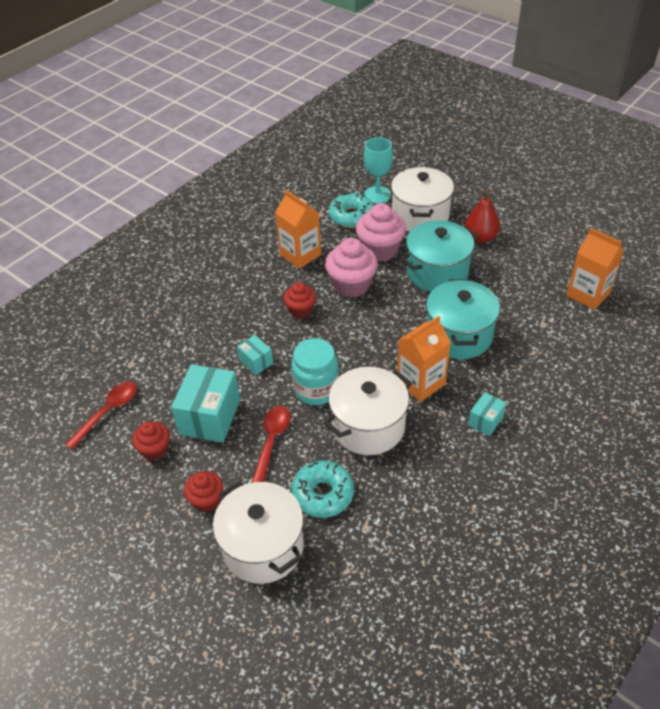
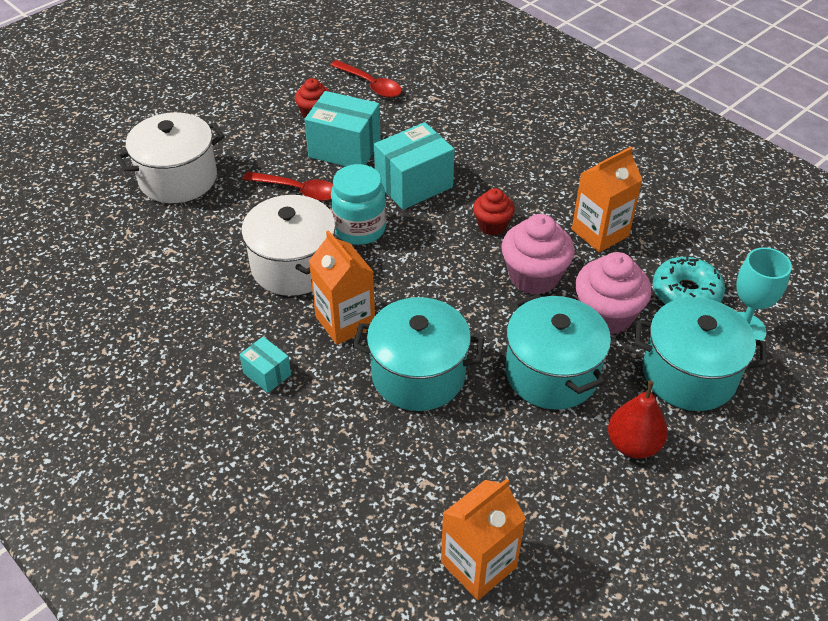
camera: 95 degrees right, 0 degrees up
red cupcake [184,471,224,512] -> none
turquoise box [237,335,273,375] -> turquoise box [374,122,455,210], size x1.93
turquoise donut [291,460,354,518] -> none
white pot [391,167,454,232] -> turquoise pot [635,297,767,411]

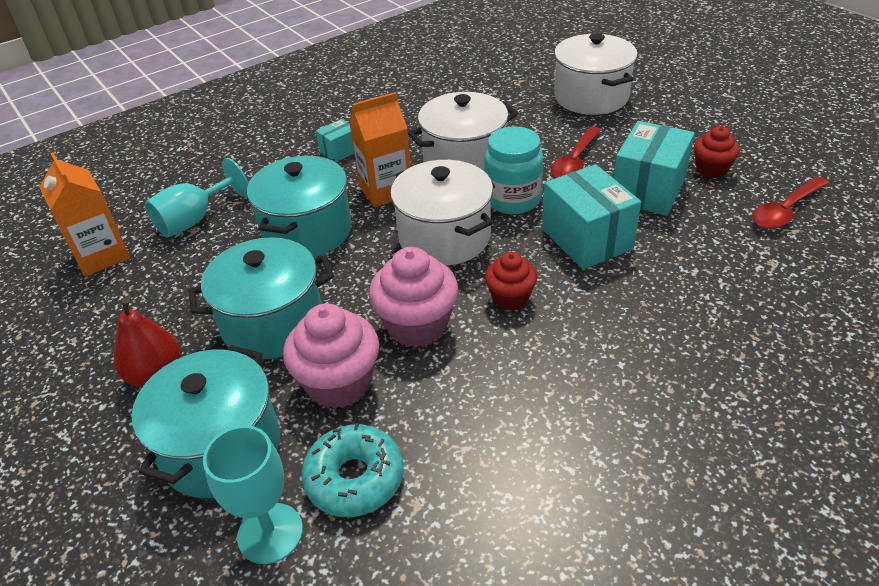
camera: 100 degrees right, 5 degrees down
orange carton [572,147,642,253] -> none
none -> turquoise goblet [145,158,248,237]
none -> white pot [390,160,493,266]

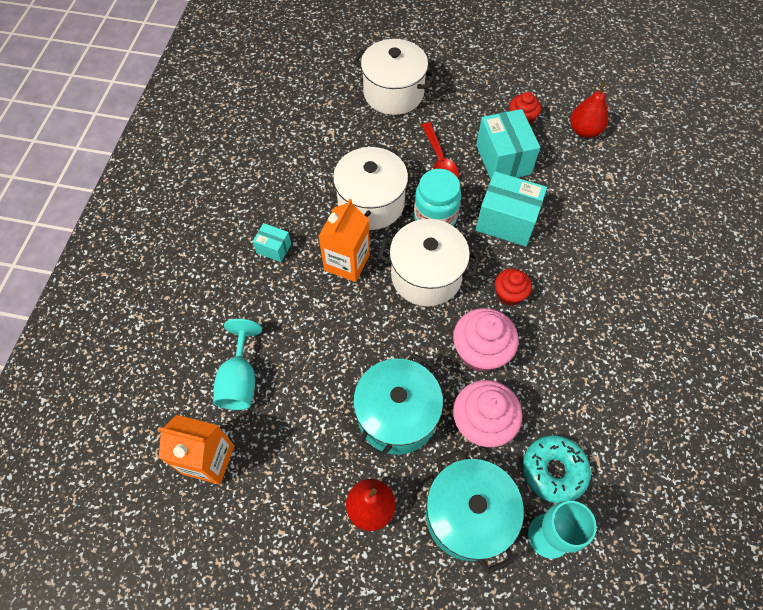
camera: 45 degrees left, 20 degrees up
turquoise pot [247,156,352,258] -> none
turquoise box [316,119,354,162] -> turquoise box turned 75 degrees counterclockwise [253,223,291,262]
red spoon [752,176,829,229] -> red pear [570,82,608,138]

